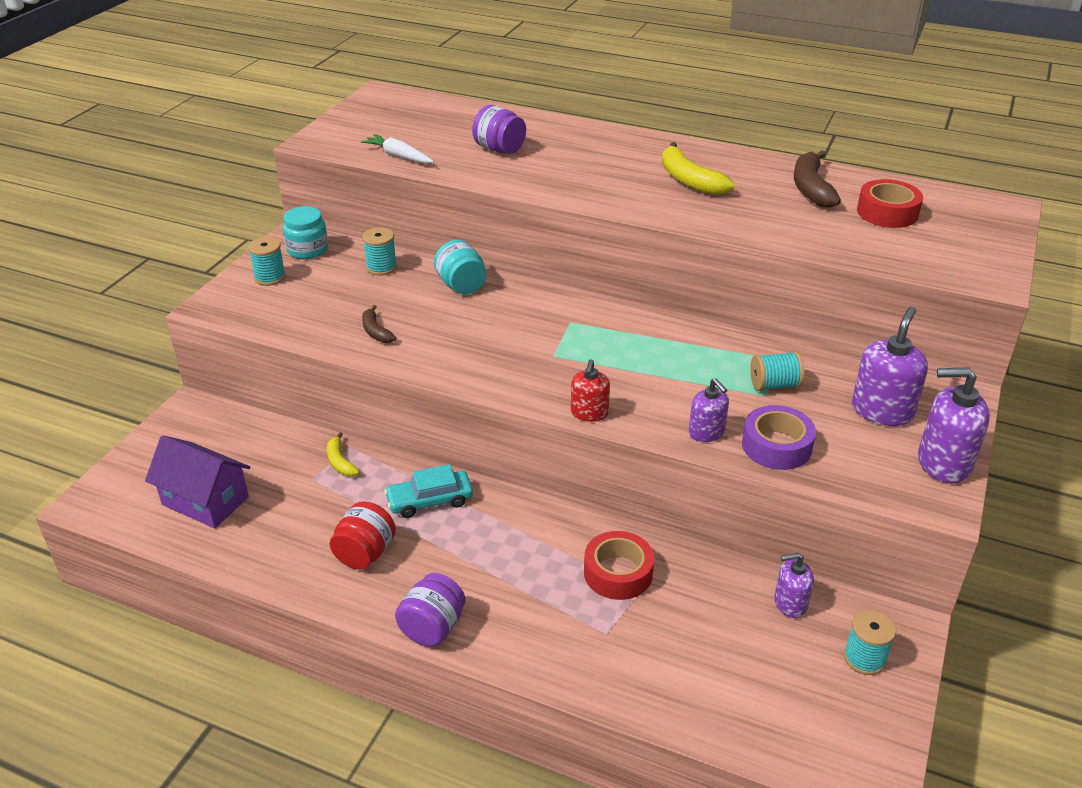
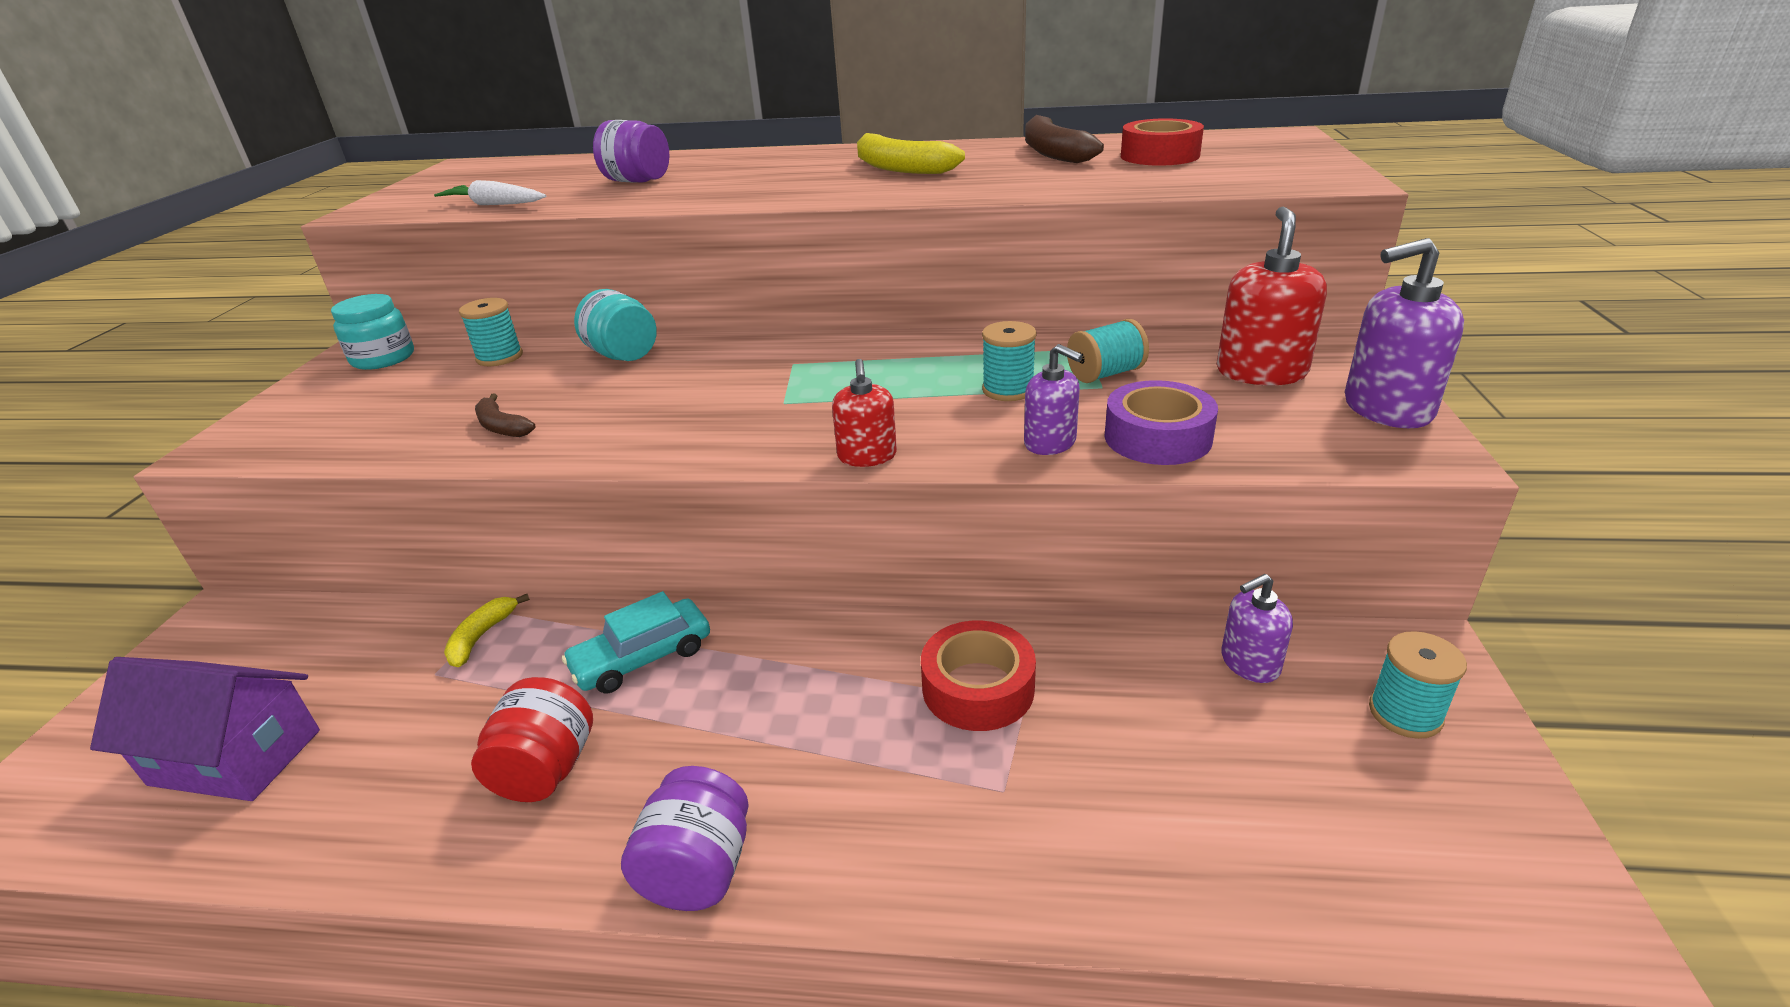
camera: 15 degrees left, 5 degrees down
turquoise spool [248,237,286,286] -> turquoise spool moved to [982,321,1037,401]
yellow banana [327,432,360,476] -> yellow banana turned 60 degrees clockwise [444,594,530,667]
purple soap dispenser [852,307,928,426] -> red soap dispenser [1217,207,1327,385]

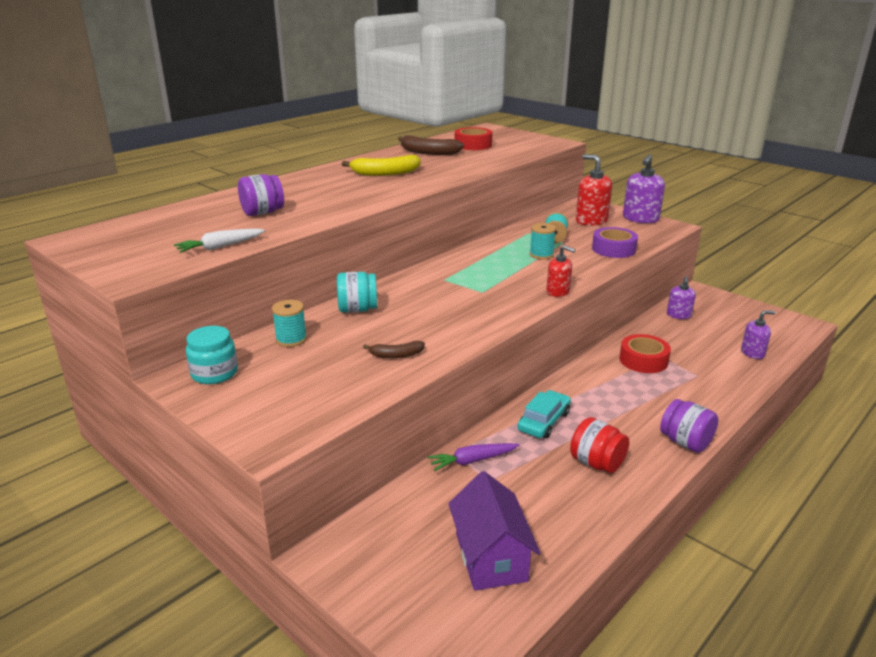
camera: 55 degrees left, 5 degrees down
purple house [90,657,320,801] -> purple house turned 60 degrees counterclockwise [448,471,541,591]
yellow banana [444,594,530,667] -> purple carrot [427,443,519,471]
turquoise car [562,591,710,693] -> turquoise car turned 150 degrees counterclockwise [518,390,571,438]
purple soap dispenser [1024,344,1083,455] -> purple soap dispenser moved to [741,310,775,359]
turquoise spool [1369,631,1467,739] -> none

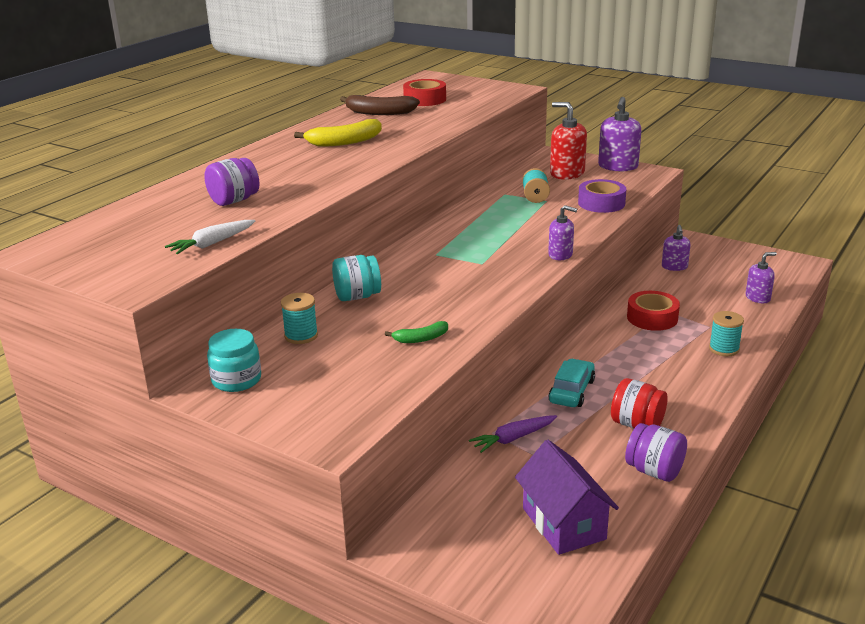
camera: 10 degrees left, 0 degrees up
brown banana [363,341,425,358] -> green banana [385,321,448,343]
turquoise spool [529,223,556,260] -> turquoise spool moved to [709,311,744,356]
red soap dispenser [546,245,576,297] -> purple soap dispenser [548,205,577,260]
purple jar [660,399,718,453] -> purple jar moved to [625,423,687,482]

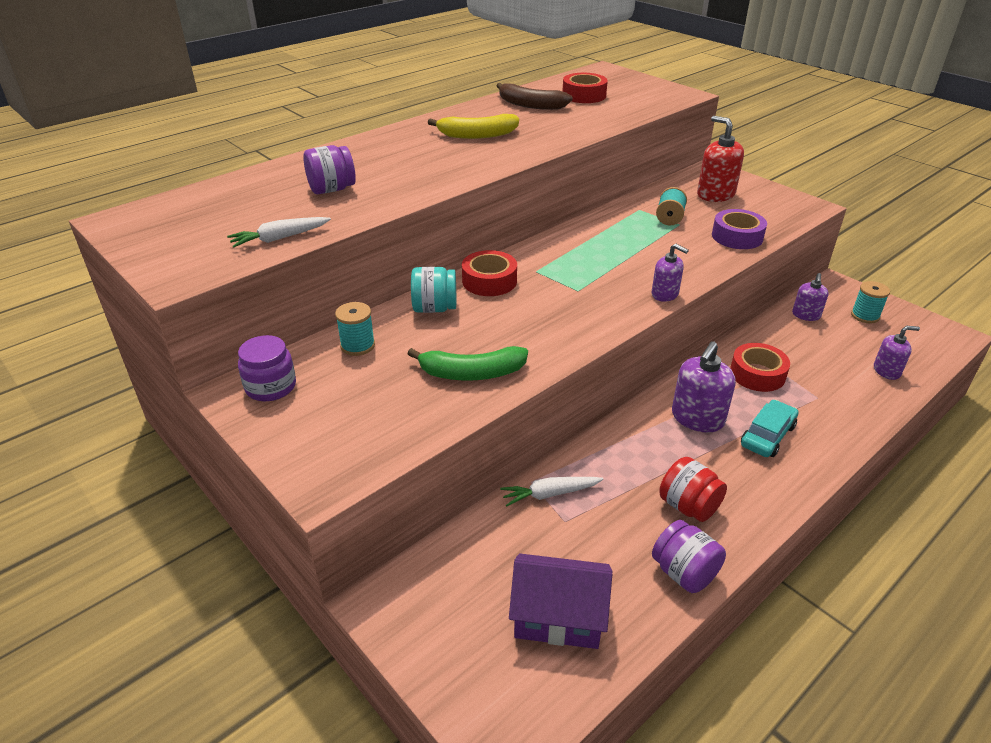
camera: 15 degrees right, 10 degrees up
turquoise jar [207,329,261,392] -> purple jar [238,335,296,401]
green banana [385,321,448,343] -> green banana [407,346,528,381], size x1.74
purple carrot [469,415,557,453] -> white carrot [500,477,604,506]
purple house [515,440,619,555] -> purple house turned 75 degrees counterclockwise [509,554,612,649]
turquoise car [548,359,595,407] -> turquoise car moved to [741,400,798,457]
purple soap dispenser [598,97,641,171] -> purple soap dispenser moved to [672,341,736,433]
turquoise spool [709,311,744,356] -> turquoise spool moved to [851,281,890,323]
none -> red tape [462,250,517,296]

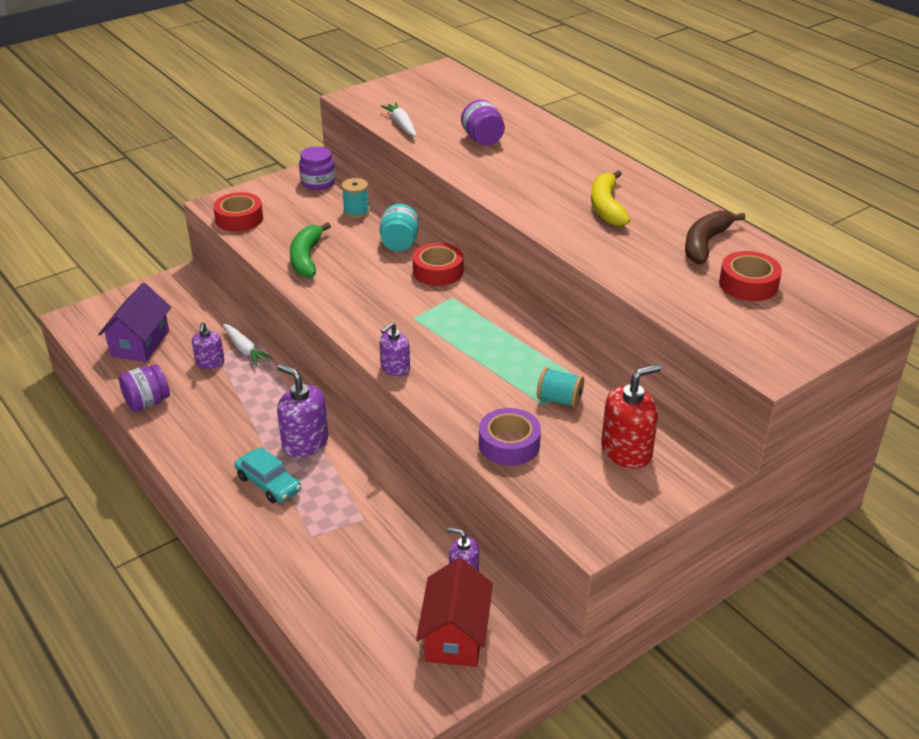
camera: 95 degrees right, 0 degrees up
white carrot [500,477,604,506] -> white carrot turned 150 degrees clockwise [223,324,272,366]
red jar [659,457,727,522] -> none
red tape [730,343,790,392] -> red tape moved to [213,192,263,232]
turquoise spool [851,281,890,323] -> red house [416,558,493,667]
purple soap dispenser [874,326,920,380] -> purple soap dispenser moved to [192,322,225,369]

